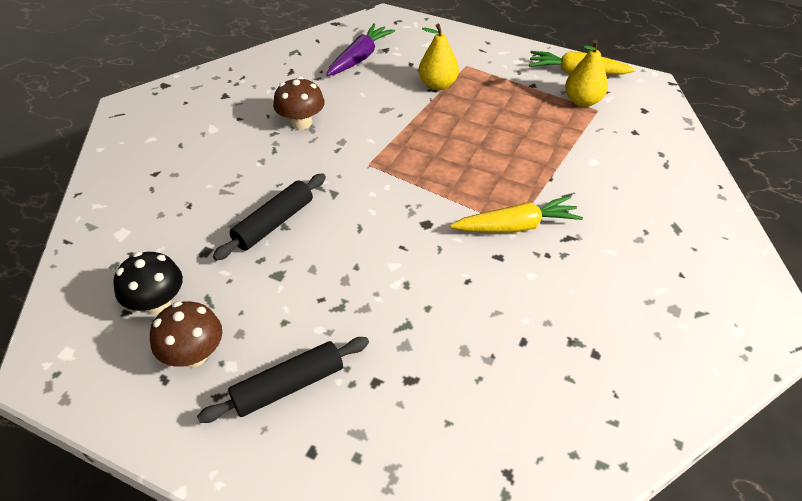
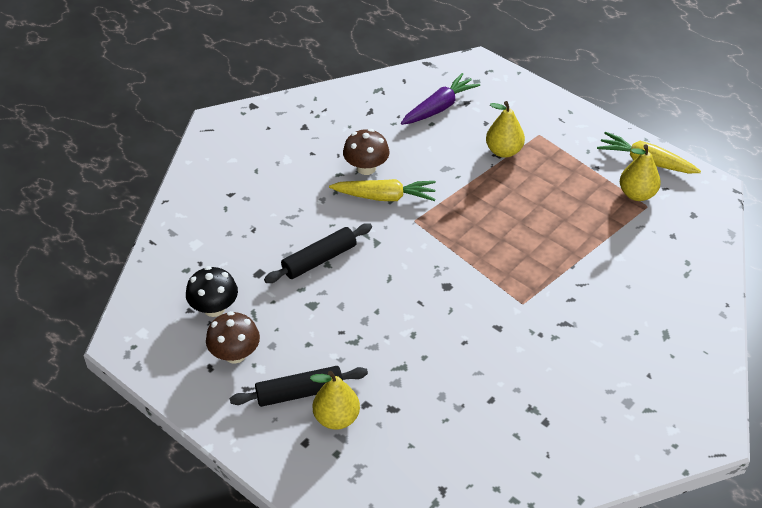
camera: 15 degrees right, 0 degrees up
yellow carrot [450,196,583,233] -> yellow carrot moved to [329,179,436,201]
none -> yellow pear [310,371,360,430]

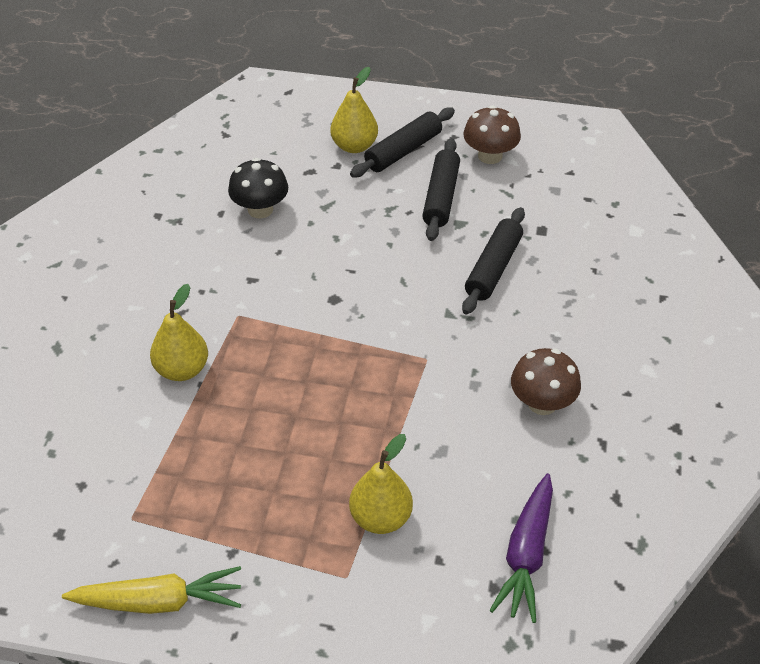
camera: 150 degrees right, 0 degrees up
black mushroom [186,266,238,317] -> black mushroom moved to [228,158,288,219]
yellow carrot [329,179,436,201] -> none
yellow pear [620,145,661,201] -> yellow pear moved to [150,284,208,381]
none -> black rolling pin [422,138,460,241]

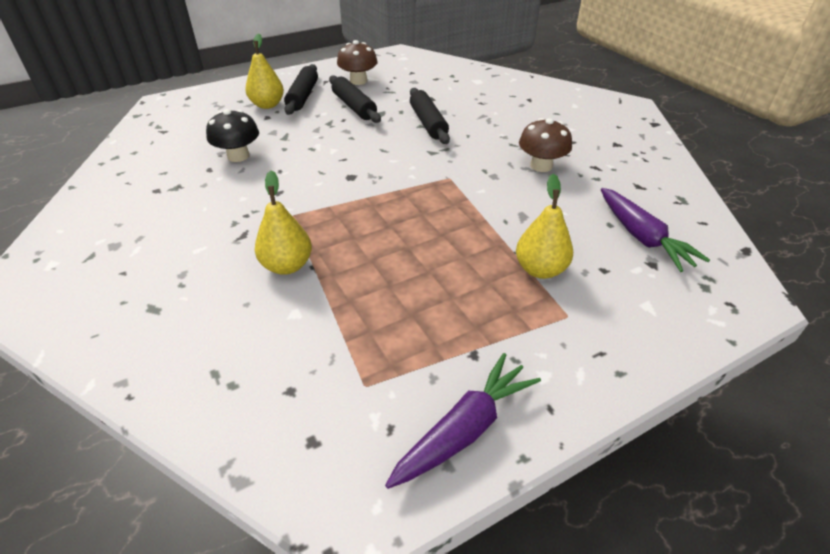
camera: 40 degrees left, 5 degrees down
yellow carrot [62,566,241,614] -> purple carrot [385,353,541,489]

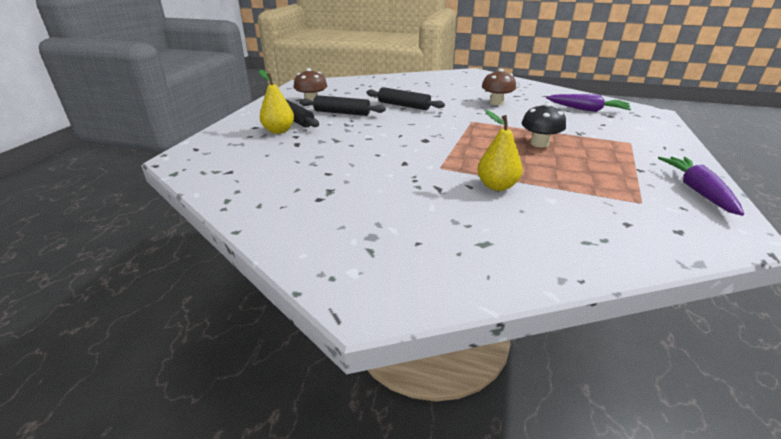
camera: 45 degrees left, 10 degrees down
black mushroom [206,109,259,162] -> black mushroom moved to [522,103,566,148]
yellow pear [516,174,573,279] -> none

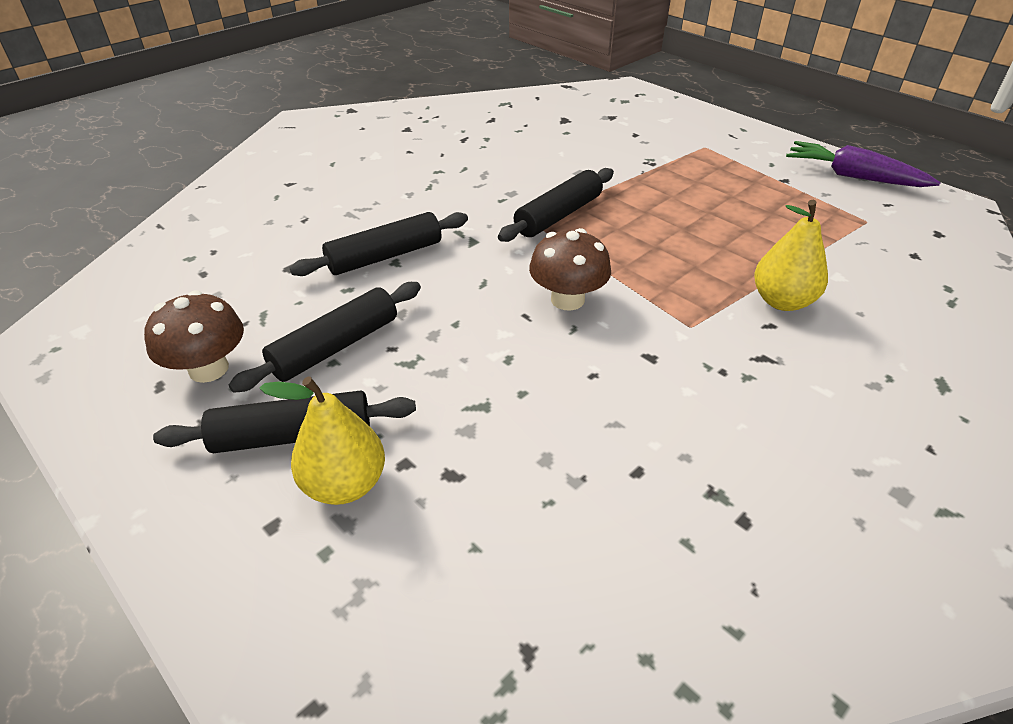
camera: 60 degrees left, 10 degrees up
brown mushroom [482,69,516,105] -> brown mushroom moved to [529,228,611,310]
black mushroom [522,103,566,148] -> none
purple carrot [546,94,631,112] -> none
none -> black rolling pin [498,168,614,242]

